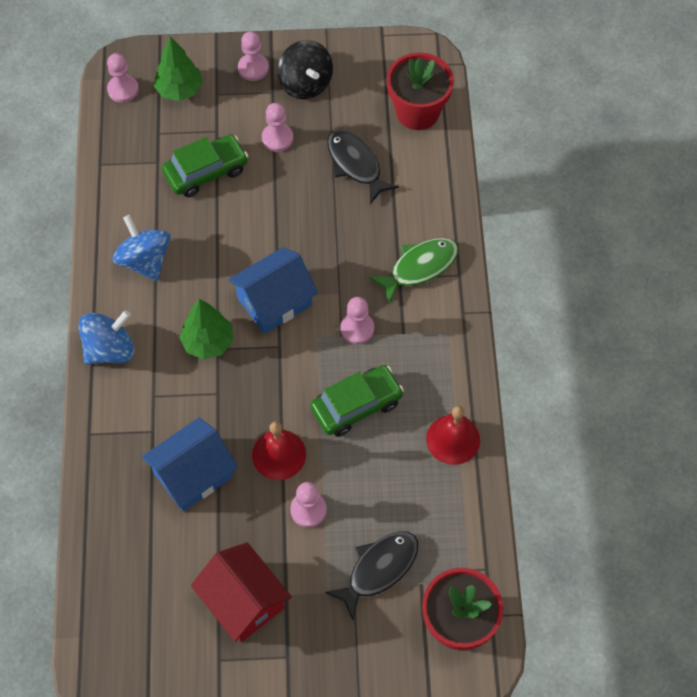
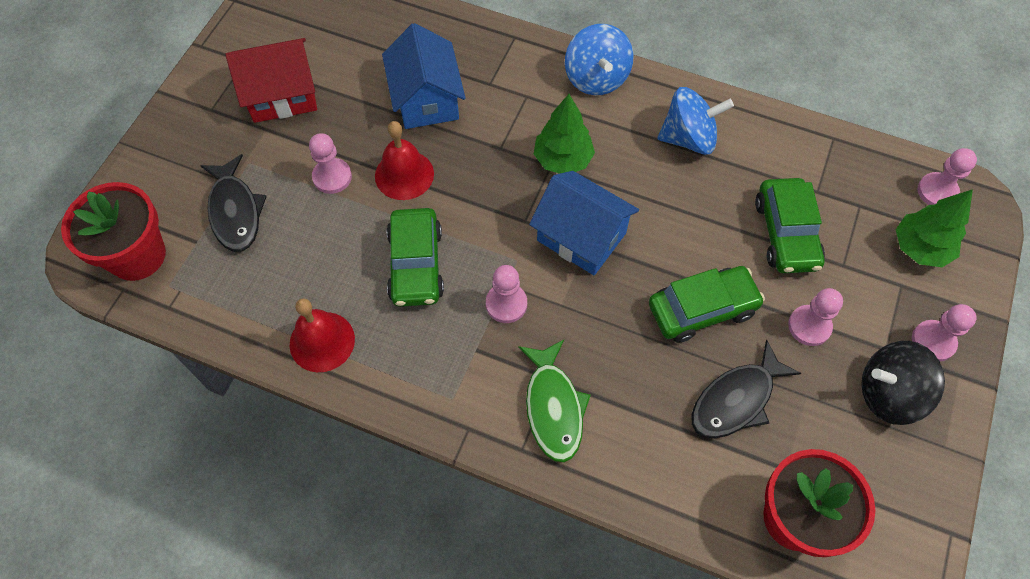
camera: 115 degrees right, 0 degrees up
blue house [228,247,318,334] -> blue house turned 45 degrees counterclockwise [529,171,639,275]
black fish [327,130,399,204] -> black fish turned 150 degrees clockwise [692,340,801,439]
none -> green car [649,266,765,343]

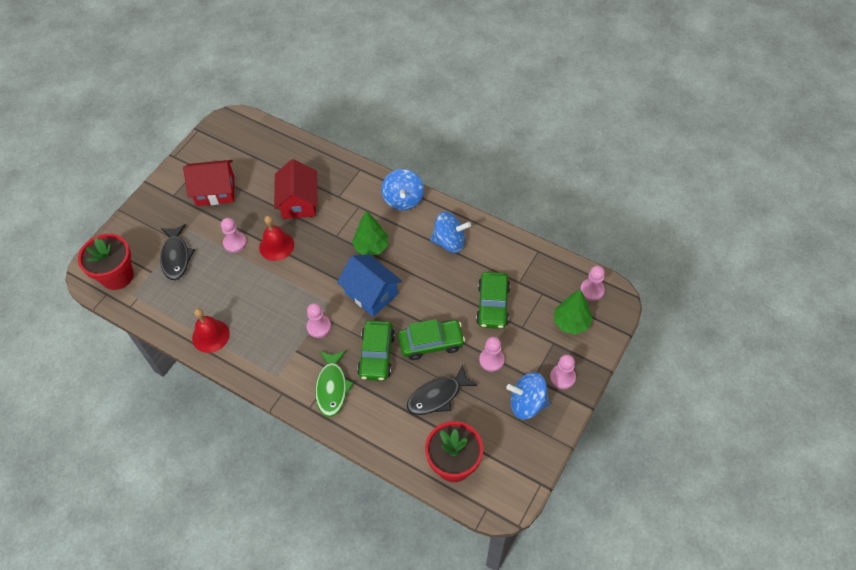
camera: 10 degrees right, 5 degrees down
blue house [382,23,465,129] -> red house [274,159,318,219]
green car [387,208,444,307] -> green car moved to [357,320,395,381]
black spinning top [861,341,945,425] -> blue spinning top [506,372,550,419]

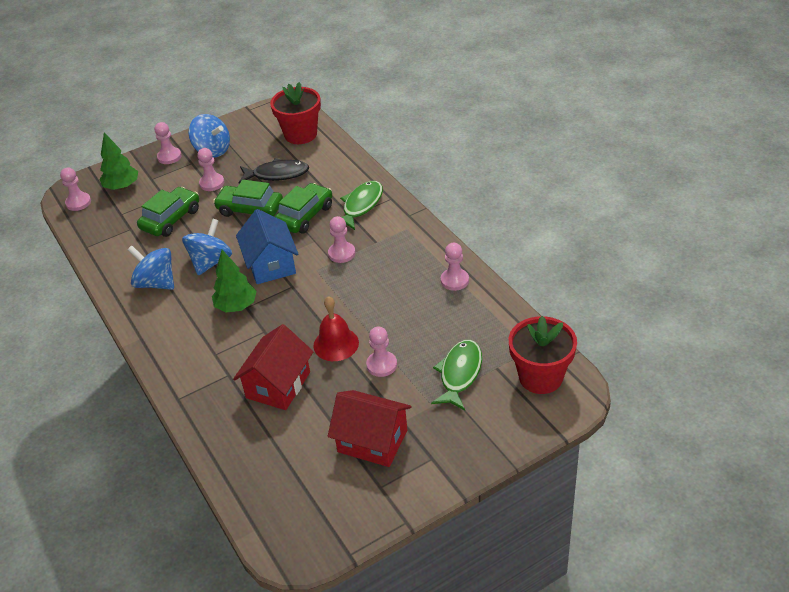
camera: 150 degrees left, 15 degrees down
black fish [160,224,195,280] -> green fish [431,340,482,410]
red bell [192,308,230,353] -> pink pawn [441,243,469,291]
blue spinning top [381,169,424,211] -> blue spinning top moved to [182,219,232,275]

